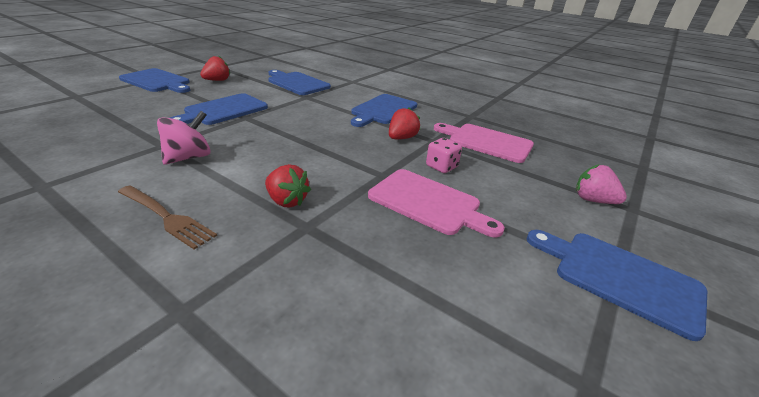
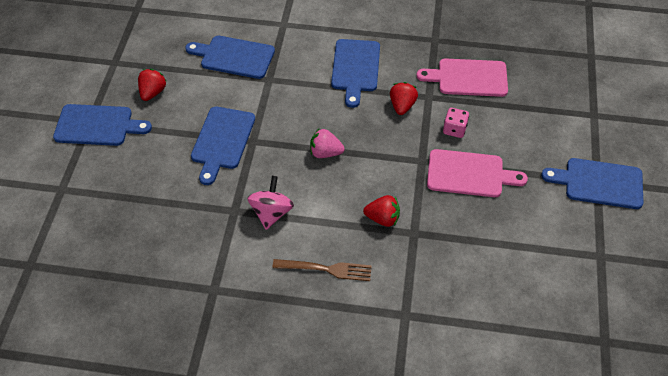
camera: 25 degrees left, 20 degrees up
pink strawberry [576,164,627,204] -> pink strawberry moved to [310,129,345,158]

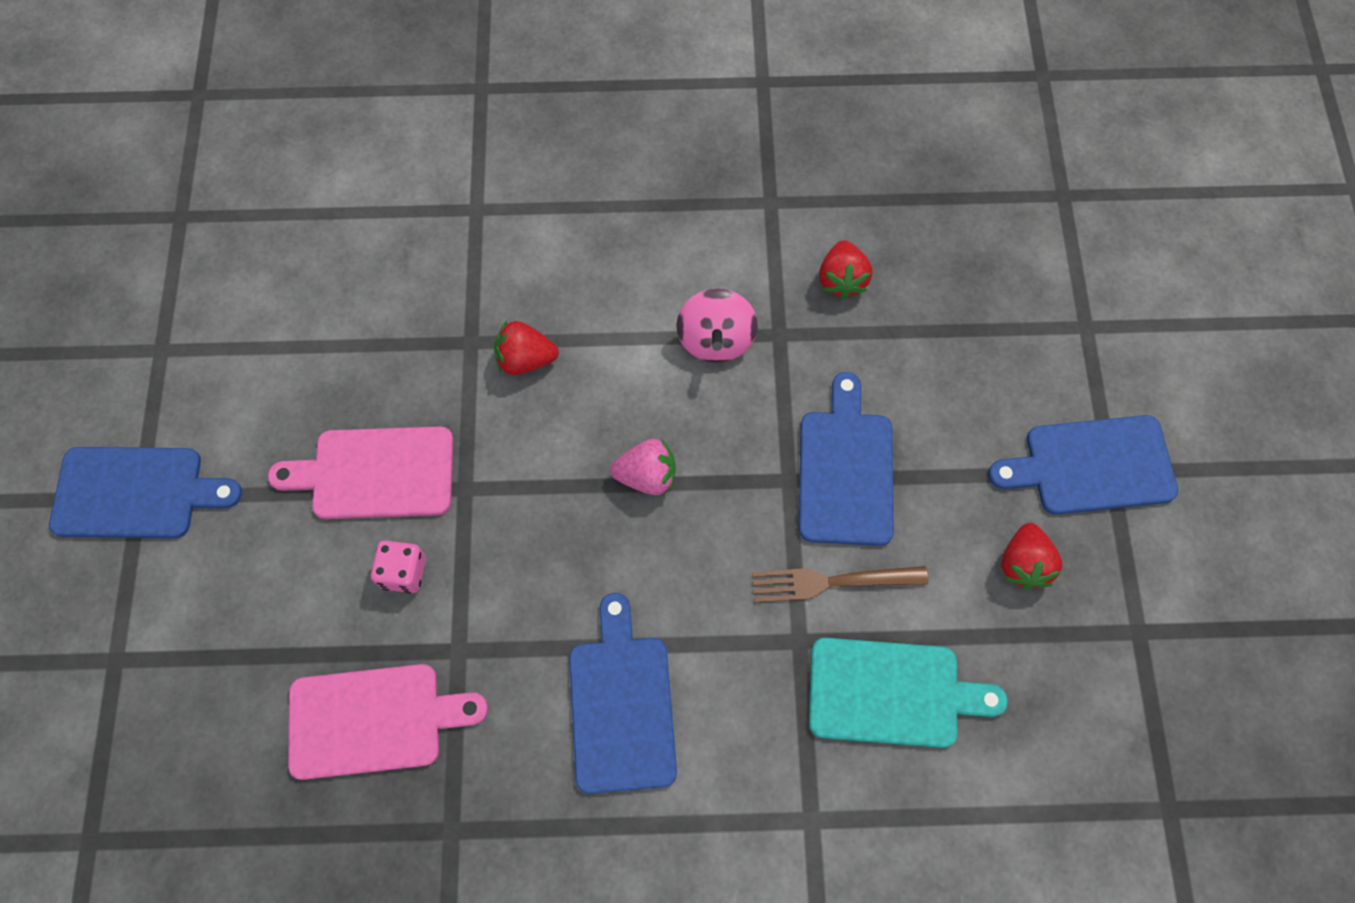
camera: 170 degrees right, 15 degrees up
blue cutting board [185,36,275,79] -> turquoise cutting board [809,638,1008,748]
brown fork [272,259,372,281] -> brown fork moved to [752,566,928,603]
red strawberry [390,82,418,115] -> red strawberry moved to [819,240,872,299]

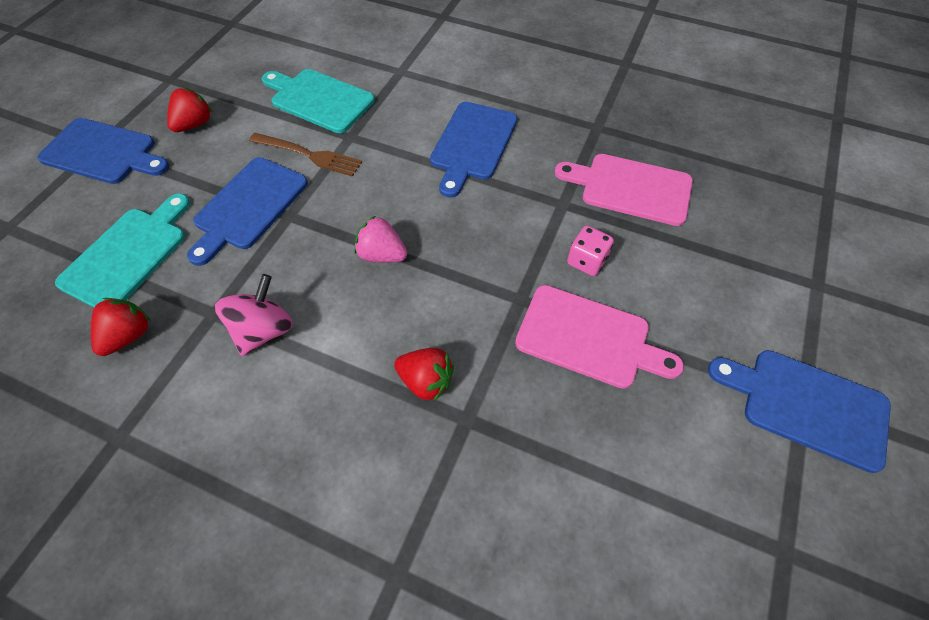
camera: 155 degrees left, 10 degrees down
none -> turquoise cutting board [55,194,190,308]

